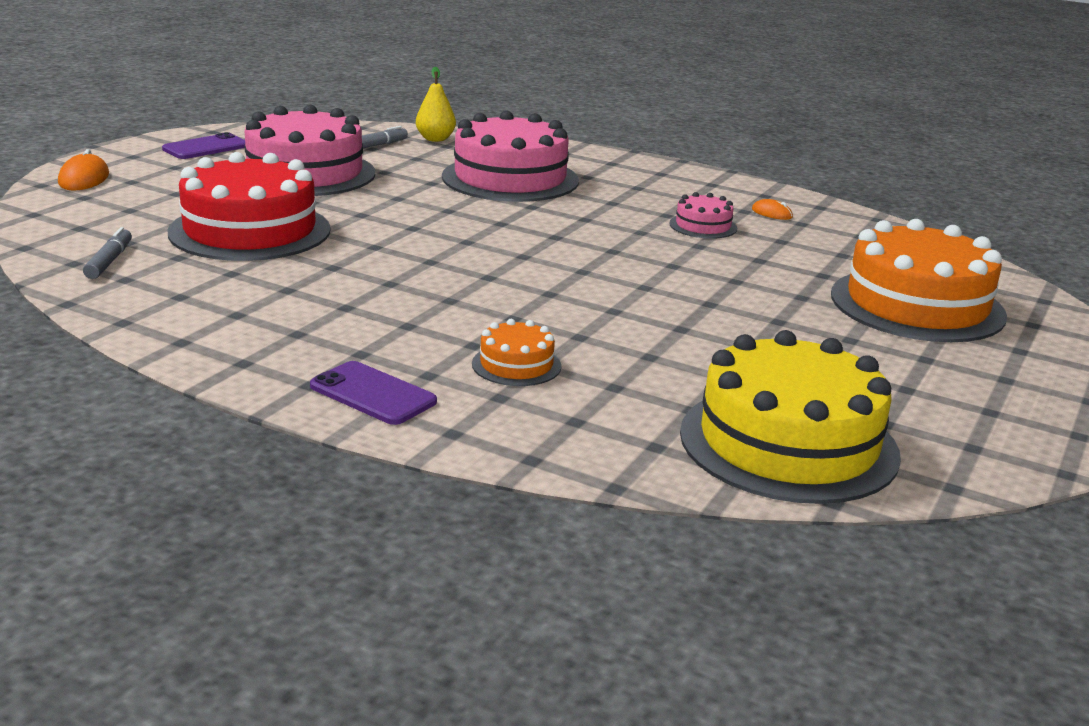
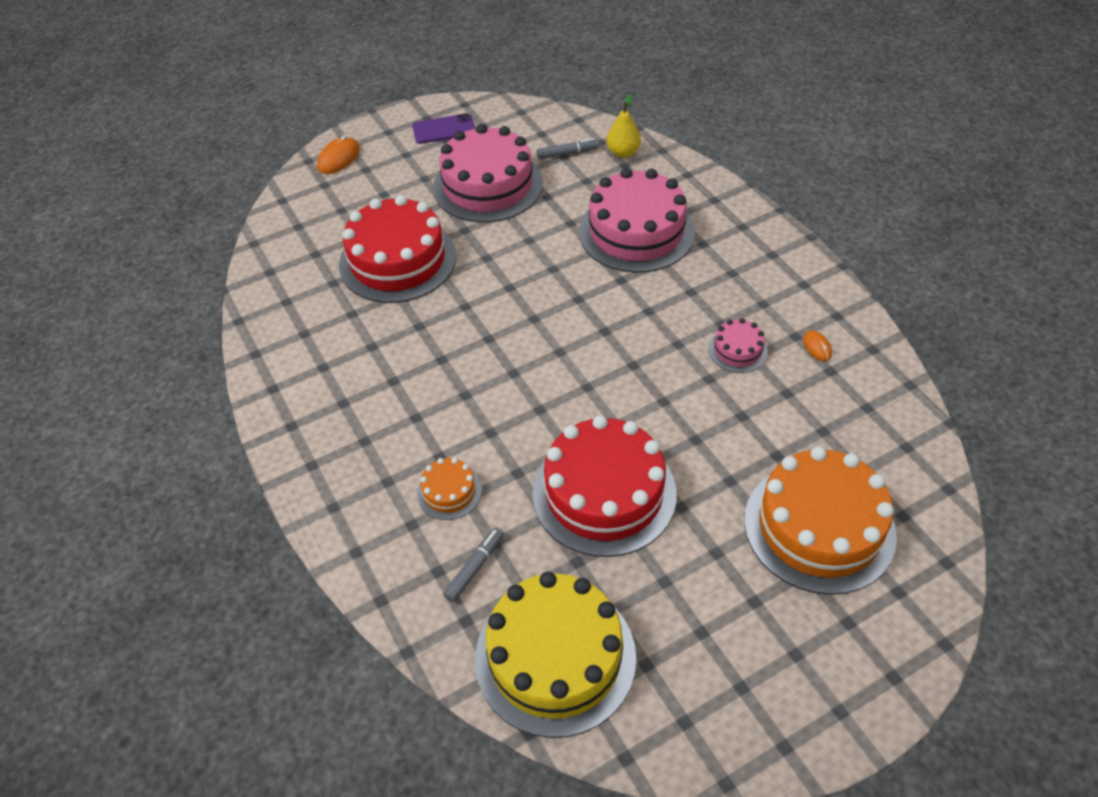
camera: 35 degrees right, 25 degrees up
grey marker [83,227,132,279] -> grey marker moved to [443,527,504,602]
purple phone [310,361,437,425] -> none
none -> red cake [532,415,677,557]

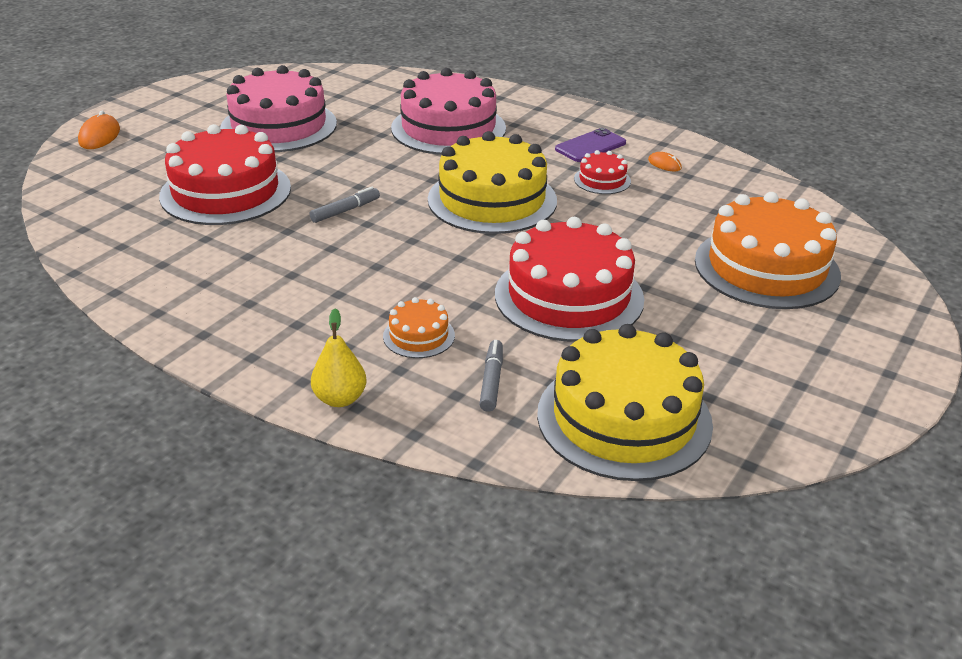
camera: 30 degrees left, 15 degrees down
purple phone [412,113,475,144] -> purple phone moved to [555,128,626,162]
grey marker [537,138,599,159] -> grey marker moved to [310,187,380,223]
yellow pear [606,94,641,158] -> yellow pear moved to [311,308,366,407]
pink cake [708,318,768,373] -> red cake [574,150,631,194]
none -> yellow cake [428,131,557,234]

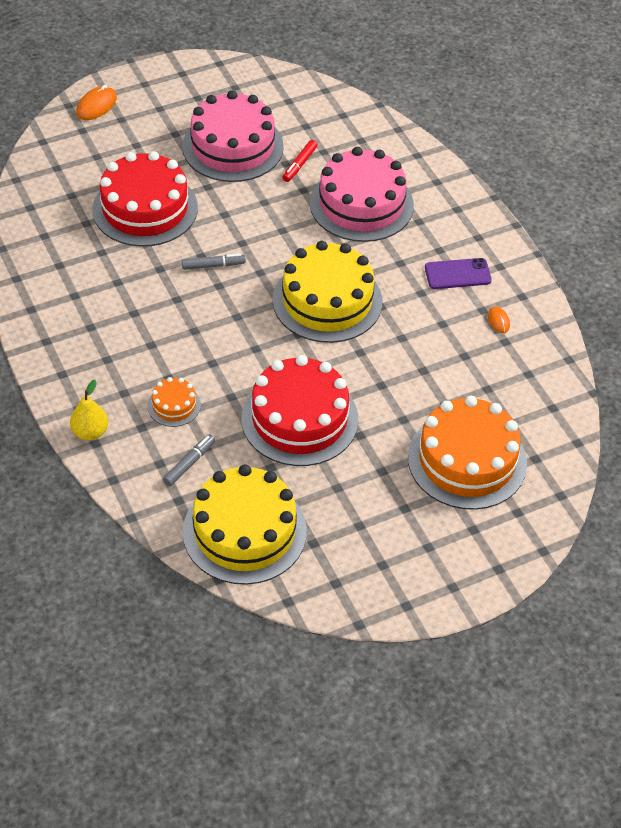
camera: 30 degrees right, 15 degrees up
red cake [574,150,631,194] -> none
none -> red marker [282,140,318,182]

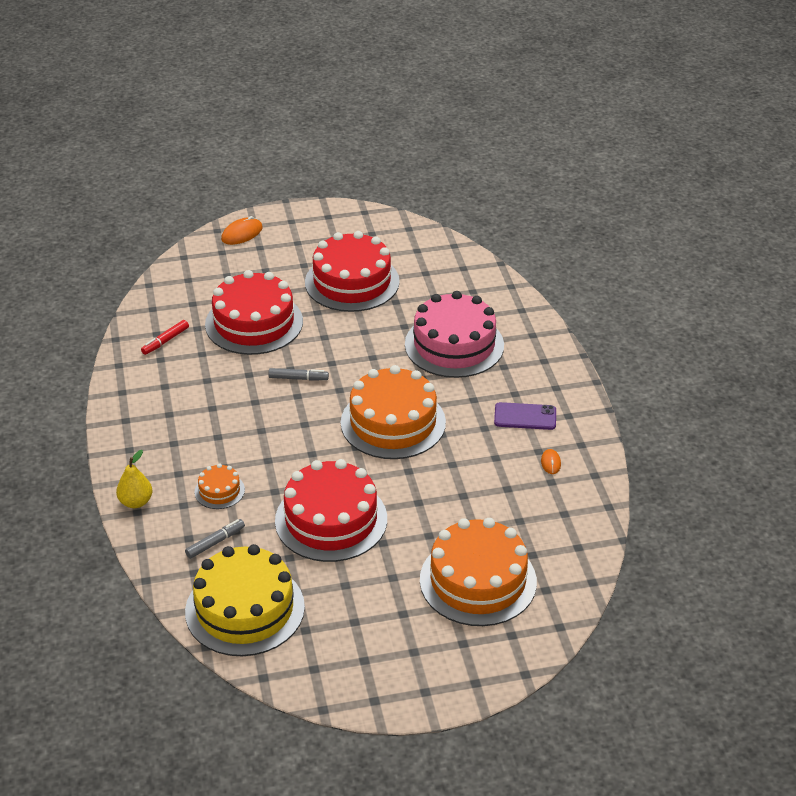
camera: 15 degrees right, 10 degrees down
pink cake [182,90,284,182] -> red cake [305,231,400,312]
yellow cake [273,241,382,343] -> orange cake [341,365,446,459]
red marker [282,140,318,182] -> red marker moved to [141,320,189,355]

